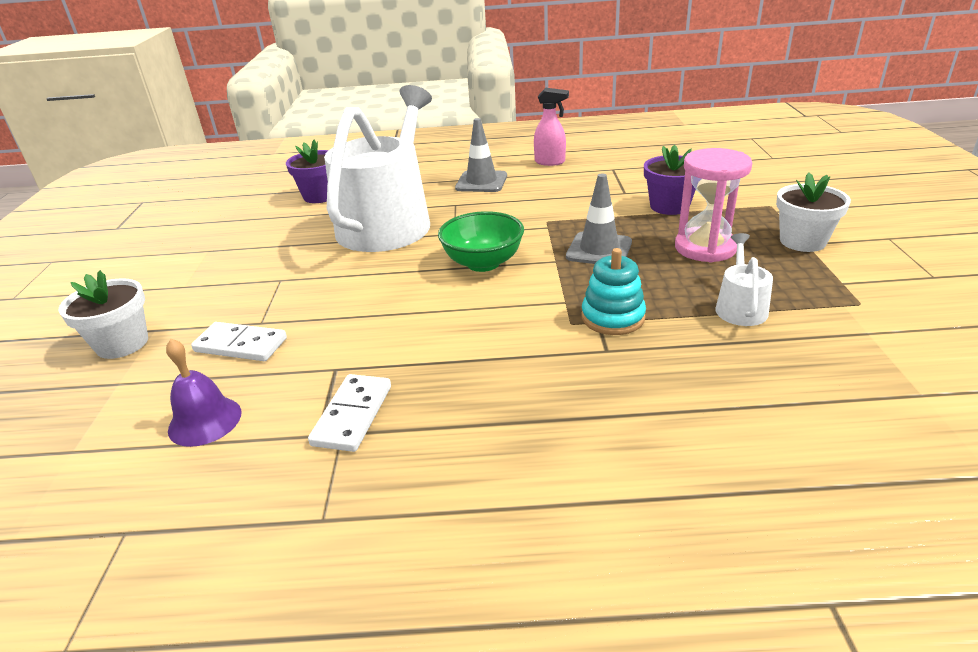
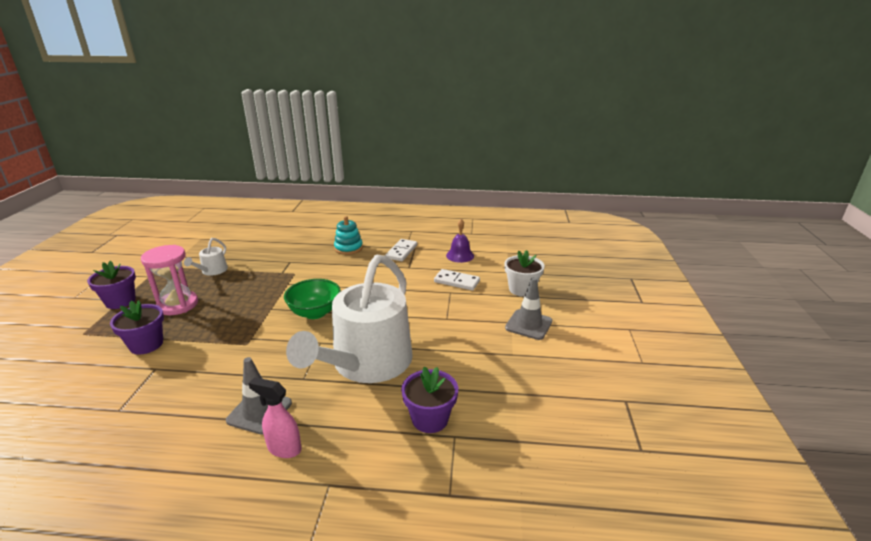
camera: 175 degrees left, 5 degrees down
pink spray bottle [534,88,569,166] -> pink spray bottle moved to [248,377,302,458]
grey traffic cone [566,174,632,264] -> grey traffic cone moved to [505,277,552,340]
turquoise stacking toy [581,248,646,335] -> turquoise stacking toy moved to [334,216,363,255]
white flower pot [776,173,851,252] -> purple flower pot [87,261,136,309]

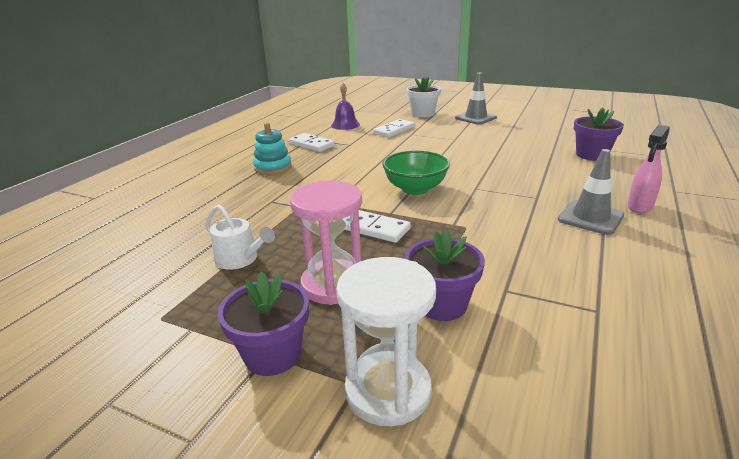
camera: 70 degrees left, 0 degrees up
white watering can [286,254,413,383] -> none
none -> white hourglass [336,257,436,426]
none -> white domino [345,210,410,243]

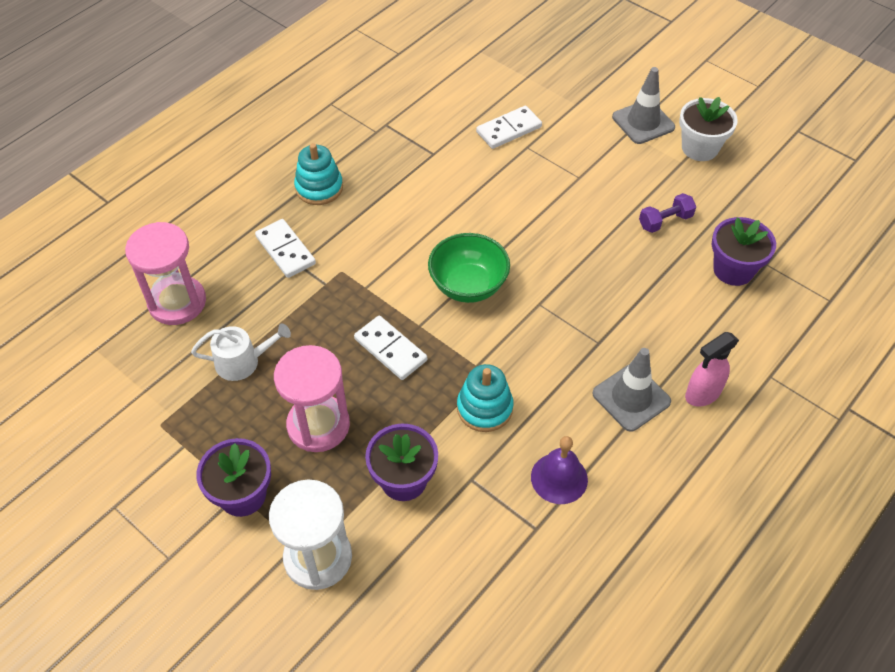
camera: 15 degrees right, 25 degrees up
white watering can [205,205,275,270] -> white watering can turned 60 degrees counterclockwise [191,323,291,381]
white domino [289,133,335,152] -> white domino moved to [255,219,316,278]
purple bell [331,83,360,130] -> purple bell moved to [531,436,588,504]
white flower pot [406,77,441,117] -> white flower pot moved to [679,97,738,161]
none -> pink hourglass [125,222,206,325]
none -> turquoise stacking toy [457,364,513,432]
none -> purple dumbbell [639,193,696,233]

